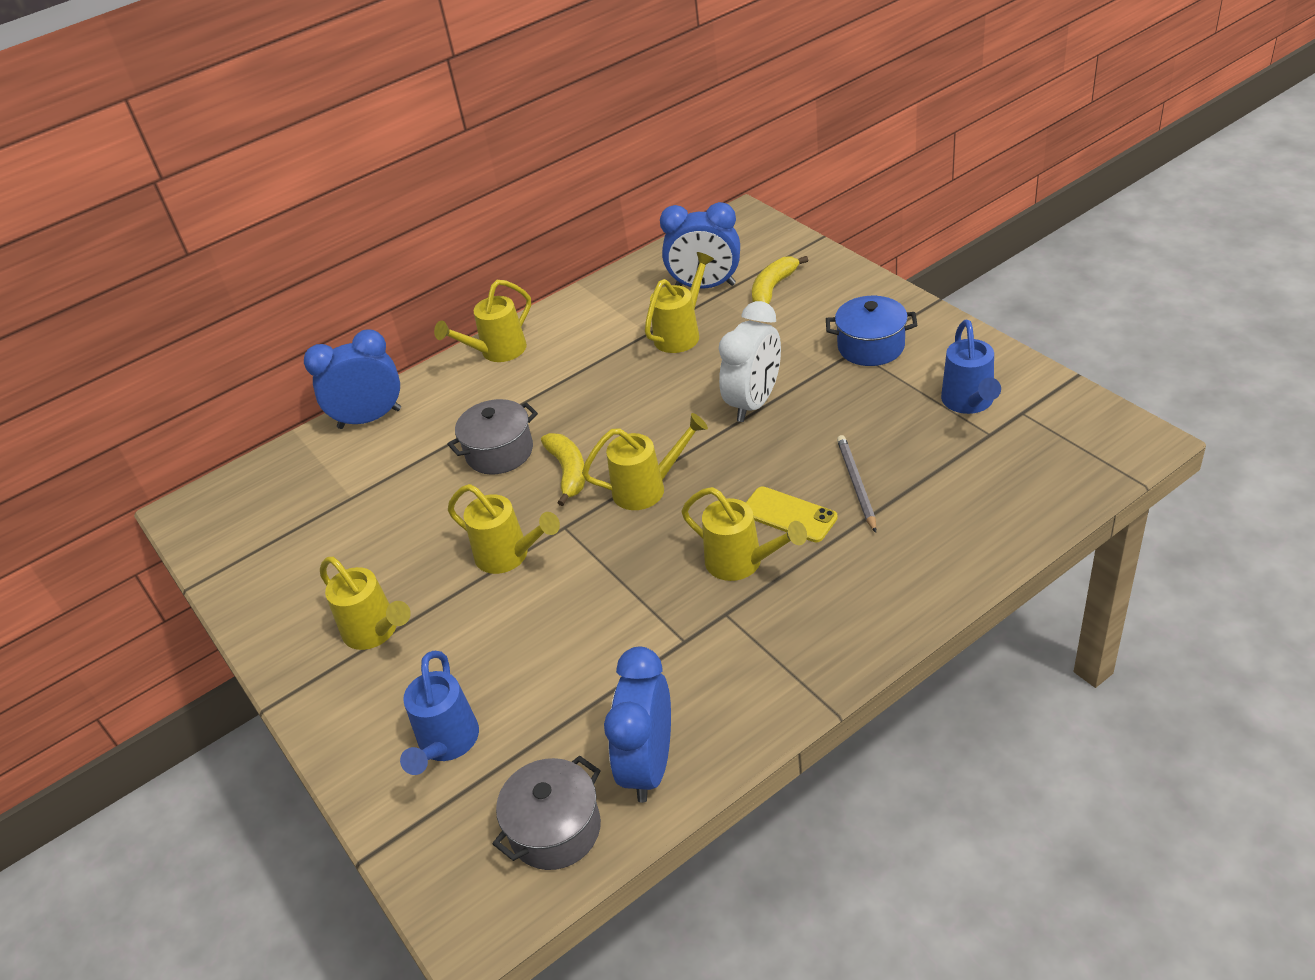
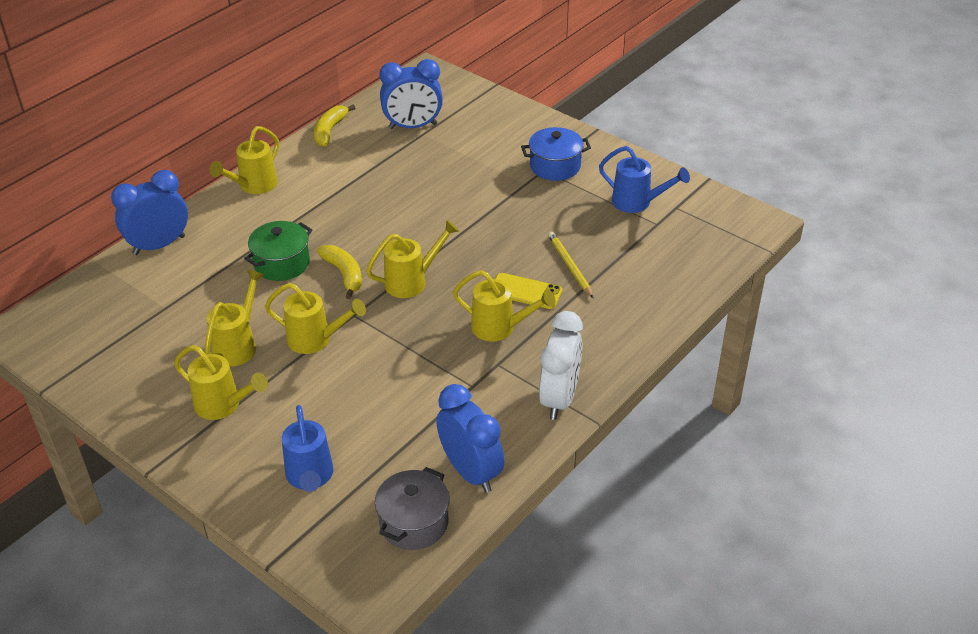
camera: 20 degrees left, 0 degrees up
grey pot [448,399,538,475] -> green pot [244,221,313,281]
blue clock [604,647,671,803] -> blue clock turned 150 degrees clockwise [436,384,504,493]
yellow watering can [645,252,714,353] -> yellow watering can moved to [205,269,264,366]
white clock [719,301,781,422] -> white clock moved to [539,311,583,420]
yellow banana [752,256,808,304] -> yellow banana moved to [314,104,355,147]
grey pencil [837,435,876,533] -> yellow pencil [548,232,594,298]
blue watering can [941,320,1001,414] -> blue watering can turned 45 degrees counterclockwise [599,146,690,213]

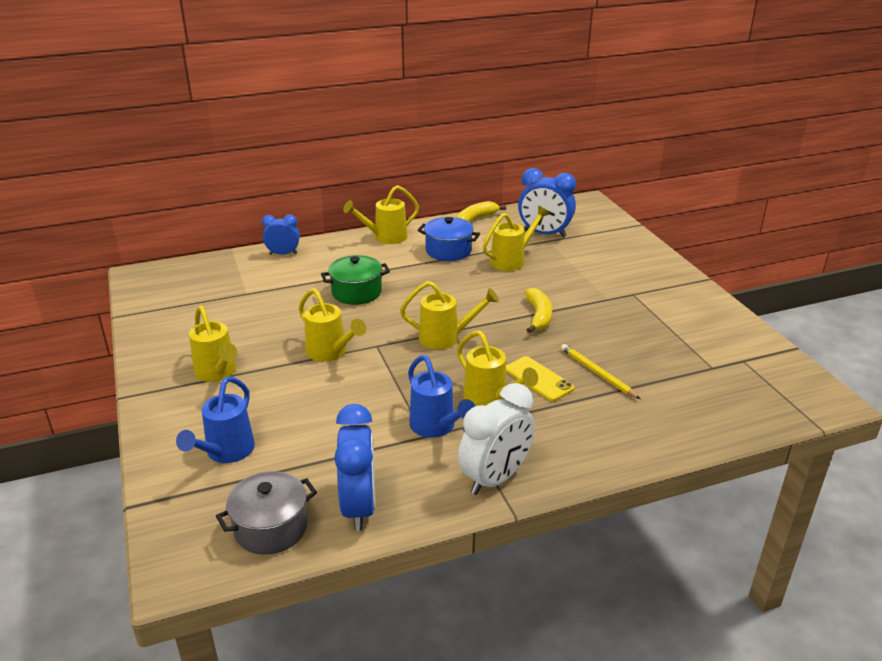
camera: 30 degrees right, 10 degrees down
blue clock [111,170,188,255] -> blue clock [262,214,300,255], size x0.61
yellow watering can [205,269,264,366] -> yellow watering can moved to [482,206,550,271]
yellow banana [317,245,362,299] -> yellow banana moved to [525,288,552,333]
blue pot [521,127,591,181] -> blue pot moved to [417,217,480,261]
yellow pencil [548,232,594,298] -> yellow pencil turned 45 degrees counterclockwise [561,344,640,399]
blue watering can [599,146,690,213] -> blue watering can moved to [408,355,475,438]

